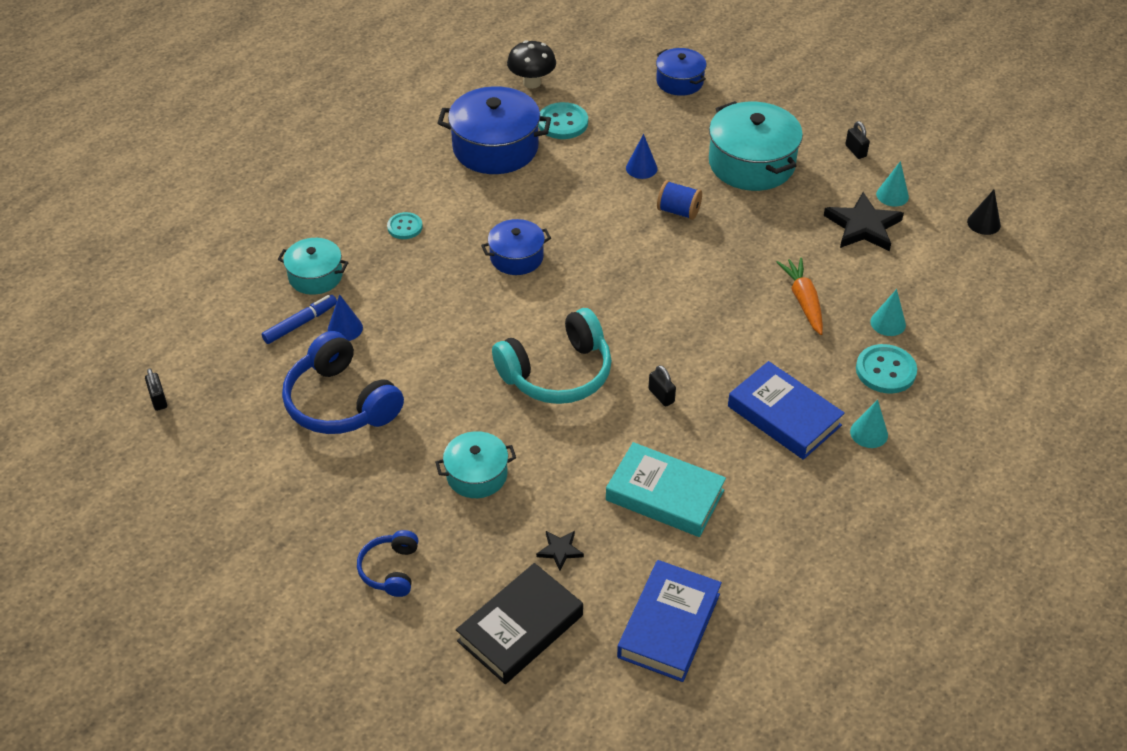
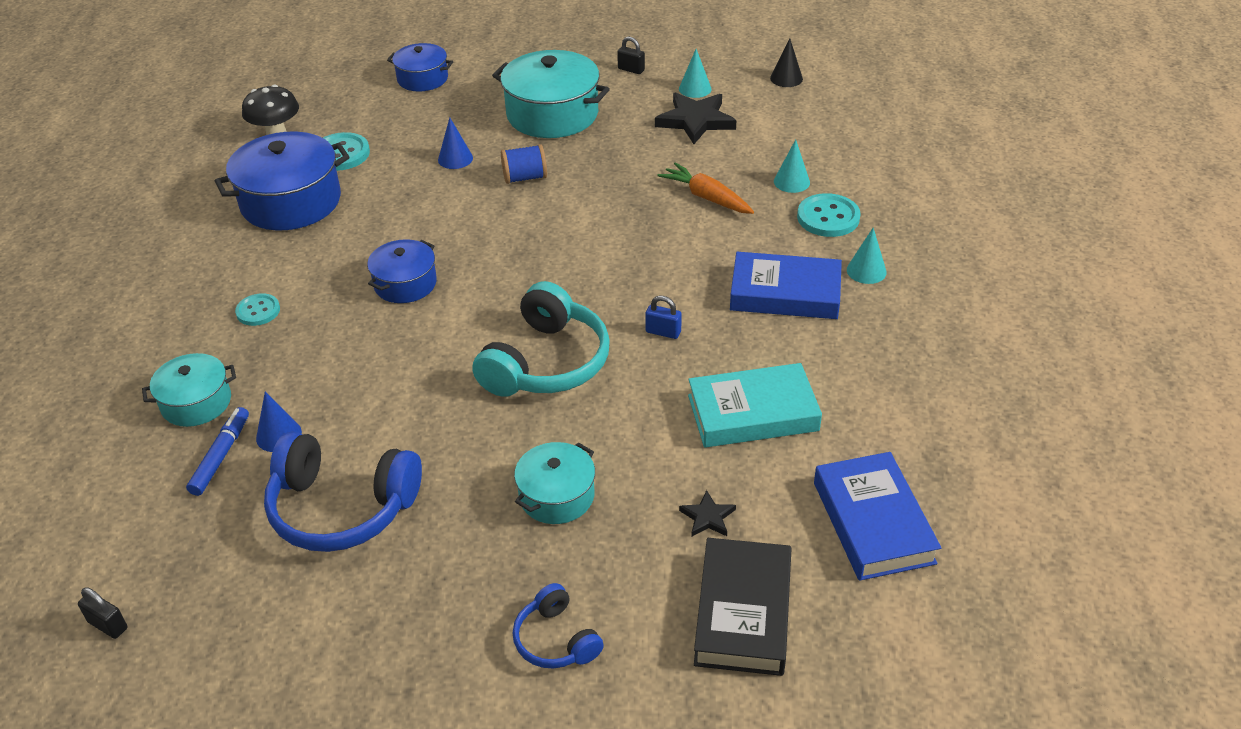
camera: 35 degrees left, 5 degrees down
black padlock [648,365,676,407] -> blue padlock [645,296,682,339]

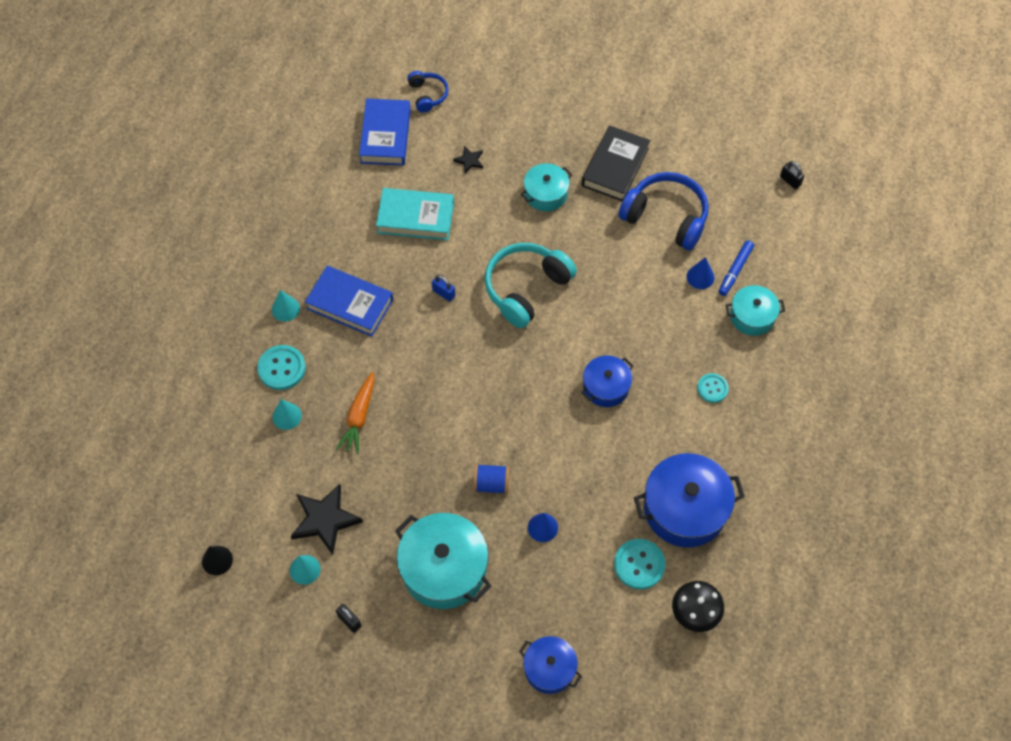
camera: 165 degrees left, 20 degrees up
blue headphones [513,583,603,668] -> blue headphones moved to [407,71,449,113]
orange carrot [657,162,754,214] -> orange carrot turned 45 degrees clockwise [336,372,374,454]
black book [694,538,791,676] -> black book moved to [582,126,650,201]

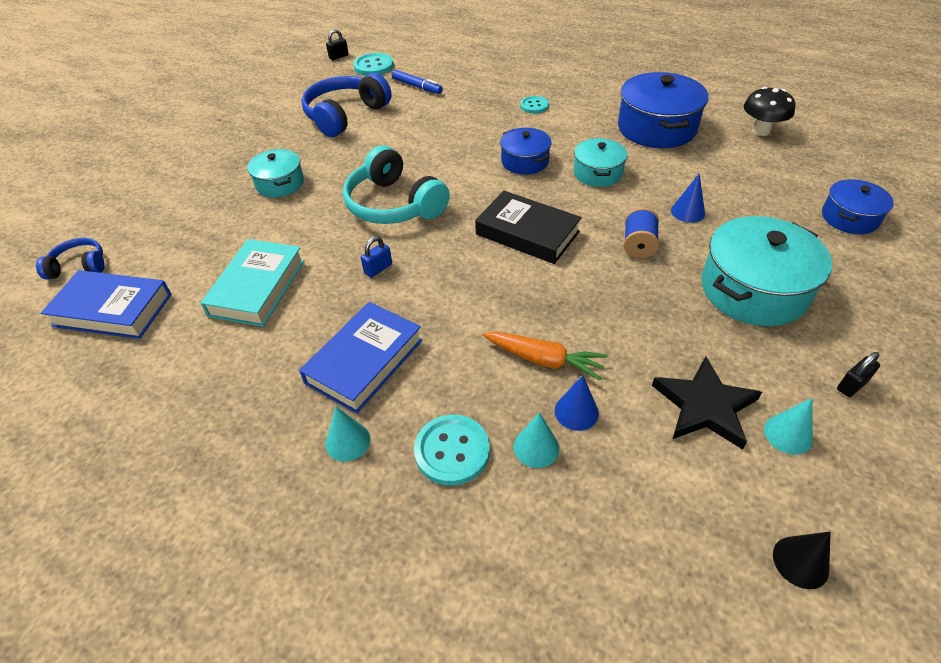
camera: 80 degrees left, 15 degrees down
black star [453,146,483,174] -> none
black book [582,126,650,201] -> black book moved to [475,191,582,264]
turquoise button [614,539,666,590] -> turquoise button moved to [353,53,394,76]
blue cone [687,257,714,289] -> blue cone moved to [555,375,599,431]
turquoise pot [726,285,785,336] -> turquoise pot moved to [574,138,628,187]

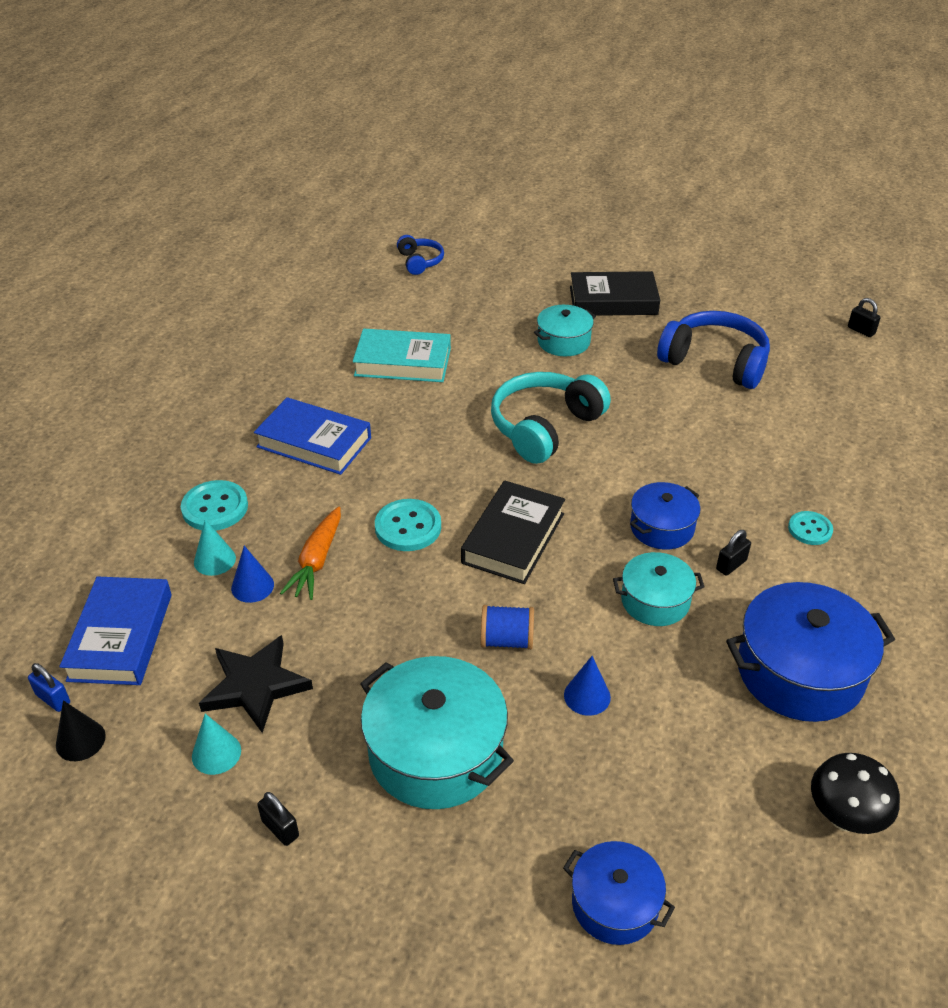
camera: 80 degrees right, 5 degrees down
blue book [41,270,172,339] -> blue book moved to [60,576,172,685]
turquoise cone [326,407,370,462] -> none
turquoise button [353,53,394,76] -> turquoise button moved to [375,499,441,551]
blue padlock [361,236,392,278] -> blue padlock moved to [28,663,70,712]
blue marker [392,70,443,94] -> none
none -> black book [570,271,660,316]
none -> black padlock [716,530,751,576]

